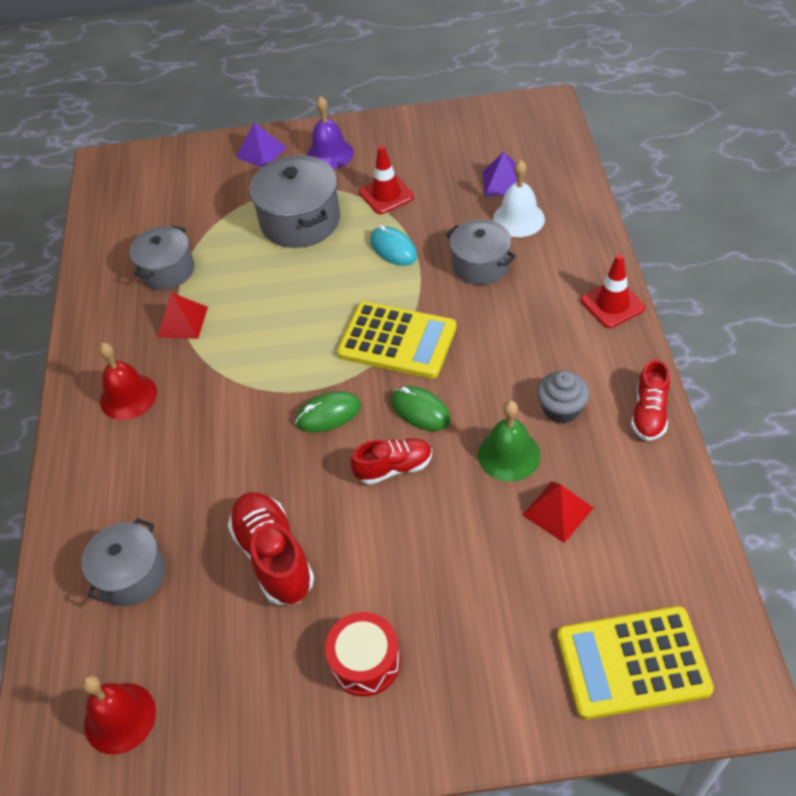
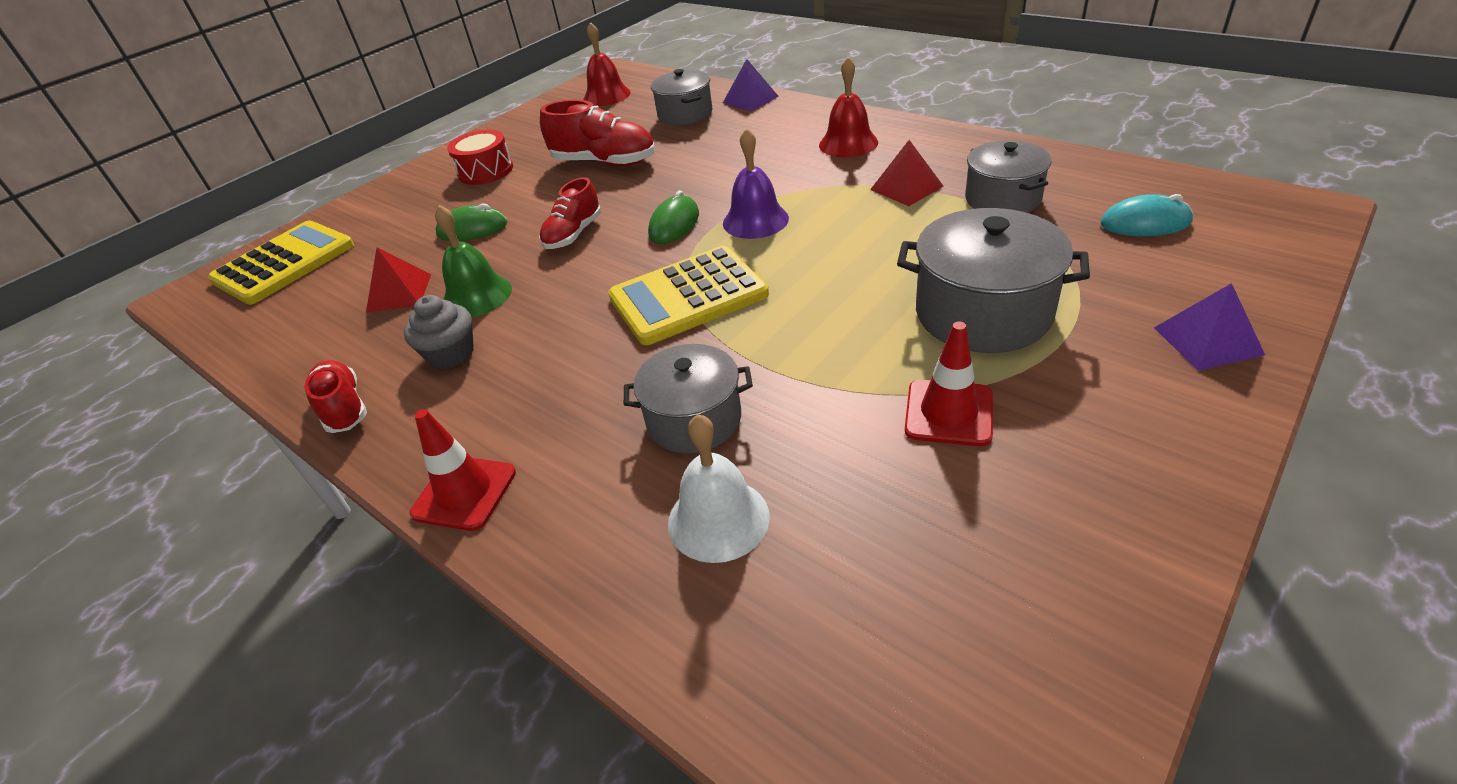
camera: 135 degrees right, 10 degrees down
purple bell [306,96,354,169] -> purple bell moved to [723,128,789,239]
turquoise mouse [370,225,417,266] -> turquoise mouse moved to [1100,194,1193,236]
green mouse [391,386,451,431] -> green mouse moved to [435,203,507,241]
purple pyramid [483,152,517,197] -> purple pyramid moved to [723,59,779,111]

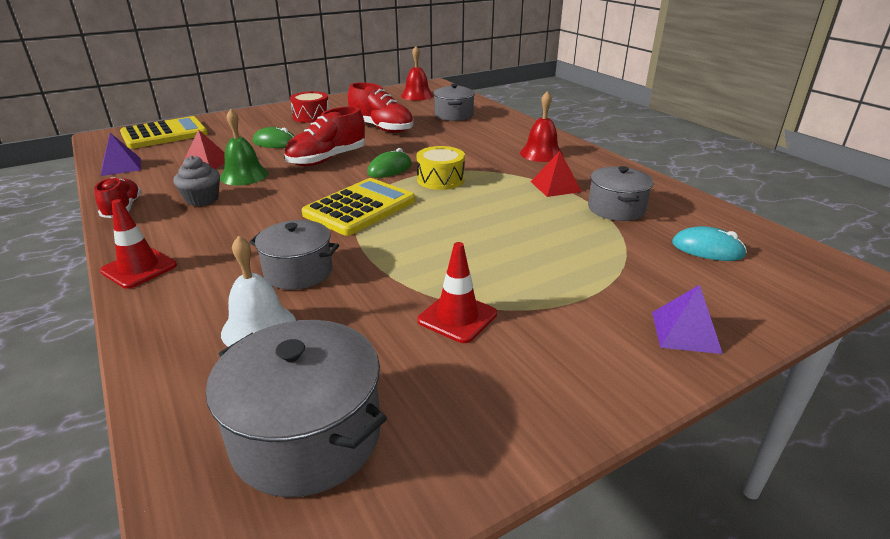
camera: 15 degrees right, 10 degrees down
red shoe [539,177,601,249] -> red shoe [284,106,365,166], size x1.55
yellow calculator [608,246,769,345] -> yellow calculator turned 135 degrees clockwise [302,178,415,236]
purple pyramid [723,59,779,111] -> purple pyramid moved to [101,133,141,176]
purple bell [723,128,789,239] -> yellow drum [417,146,465,190]
grey pot [897,208,1090,353] -> grey pot moved to [206,320,387,497]

